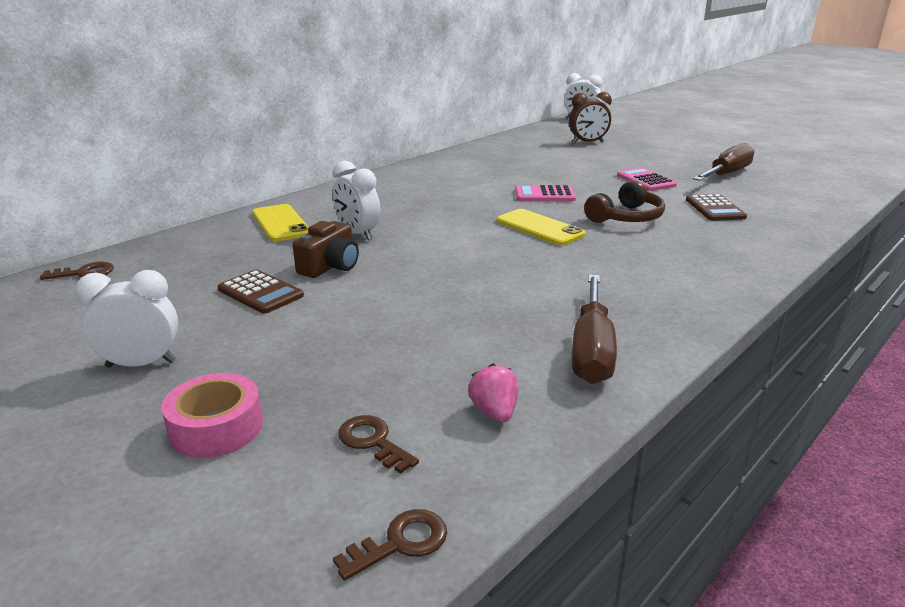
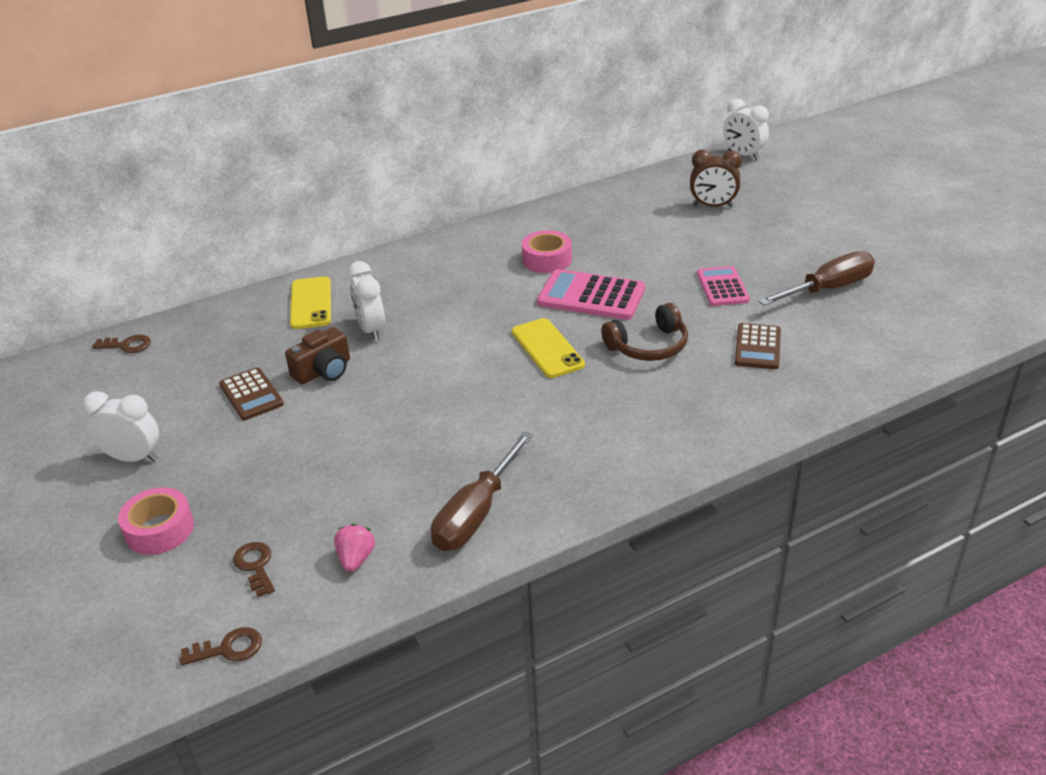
camera: 20 degrees right, 10 degrees up
pink calculator [515,185,576,201] -> pink calculator [537,269,645,320], size x1.55
none -> pink tape [522,230,572,273]

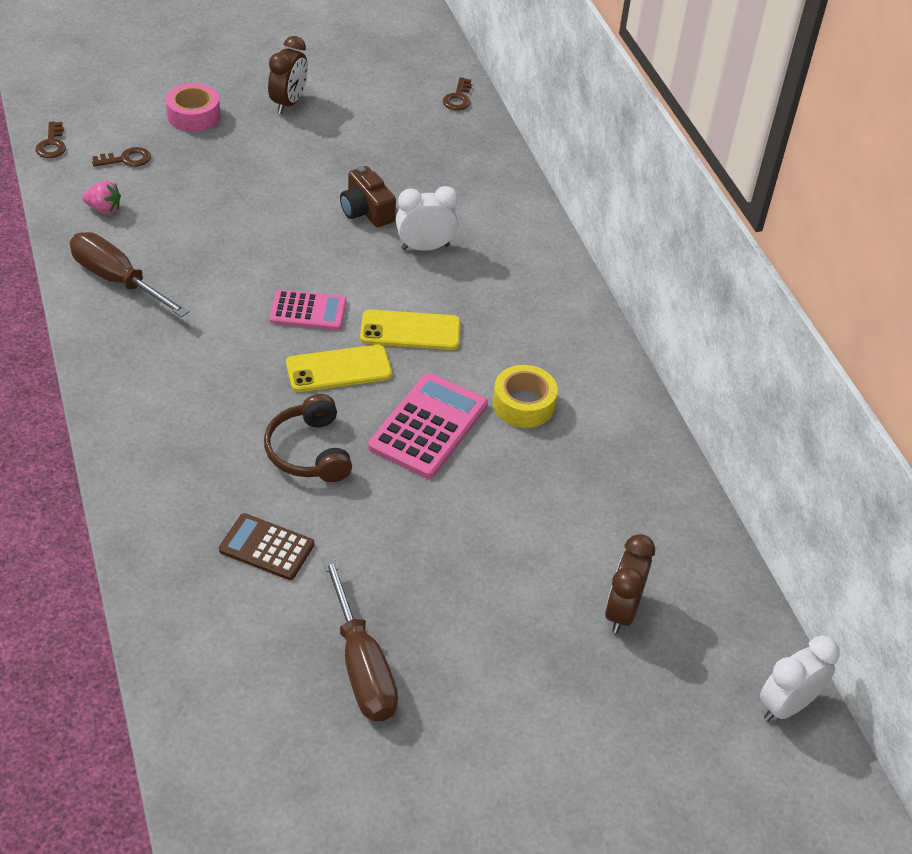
camera: 95 degrees right, 10 degrees up
white clock [82,391,159,462] -> brown clock [268,36,308,114]
brown calculator [219,367,284,420] -> none
yellow phone [290,276,331,329] -> yellow phone moved to [360,309,460,350]
pink tape [522,230,572,273] -> yellow tape [493,365,558,428]
pink calculator [697,266,750,306] -> pink calculator moved to [270,290,347,330]

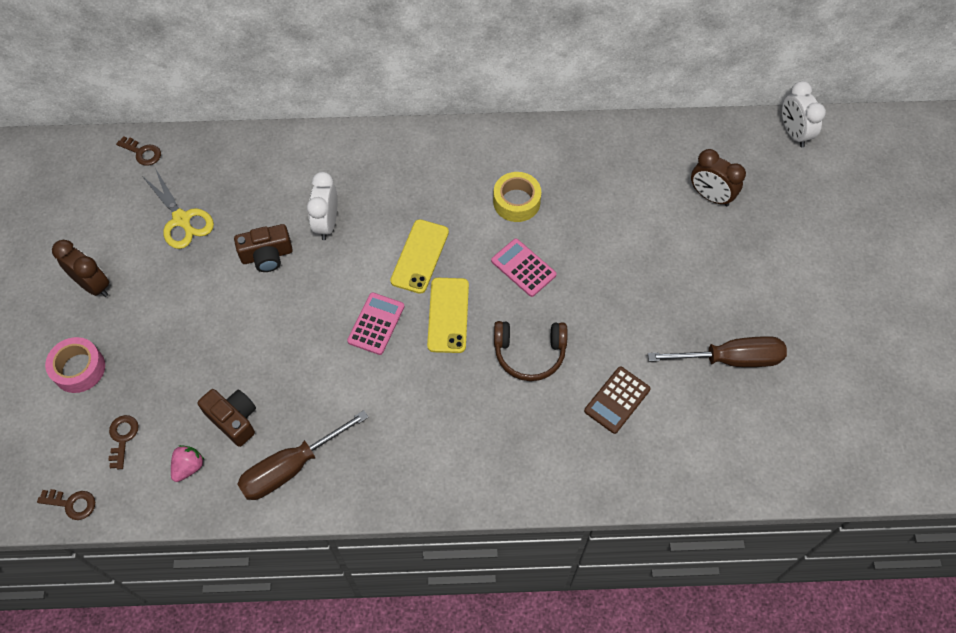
camera: 70 degrees left, 15 degrees up
pink calculator [368,373,488,479] -> pink calculator [491,238,557,297], size x0.65
none -> yellow scissors [142,168,214,249]
none -> brown camera [197,389,256,447]

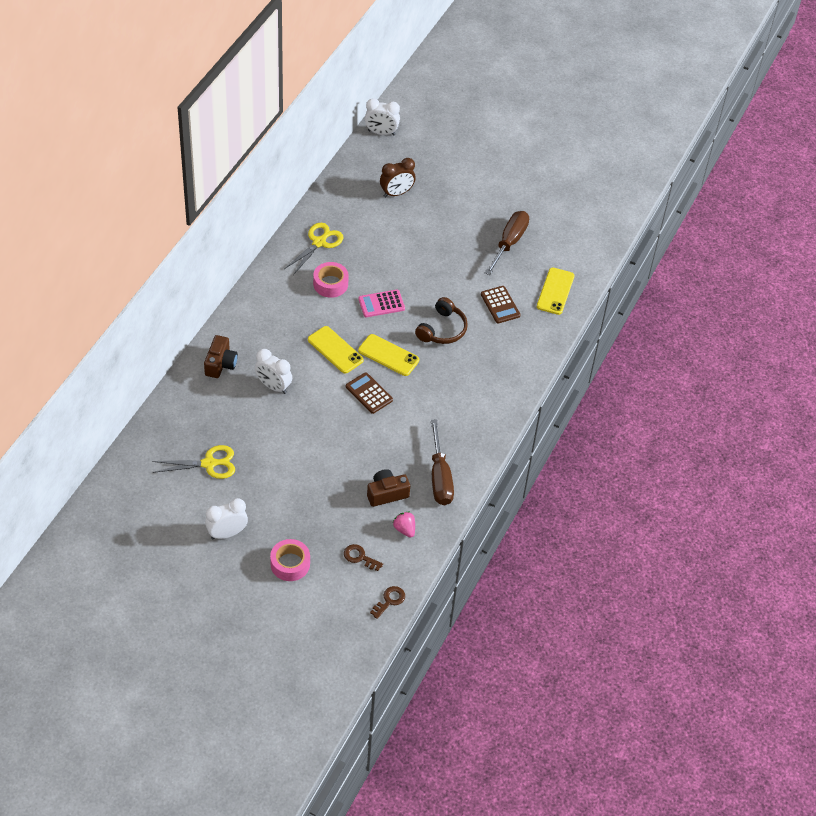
camera: 65 degrees left, 10 degrees down
brown clock [52,240,109,297] -> white clock [205,498,248,539]
brown key [116,136,161,166] -> none
brown camera [234,224,293,272] -> brown camera moved to [204,335,238,378]
pink calculator [347,292,405,355] -> brown calculator [346,372,393,414]
yellow tape [493,172,541,222] -> pink tape [313,262,349,298]
none -> yellow scissors [284,223,343,275]
none -> yellow phone [537,267,574,315]

